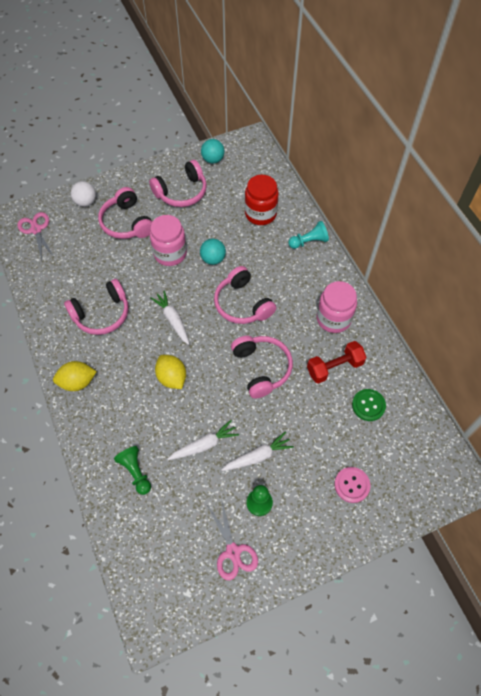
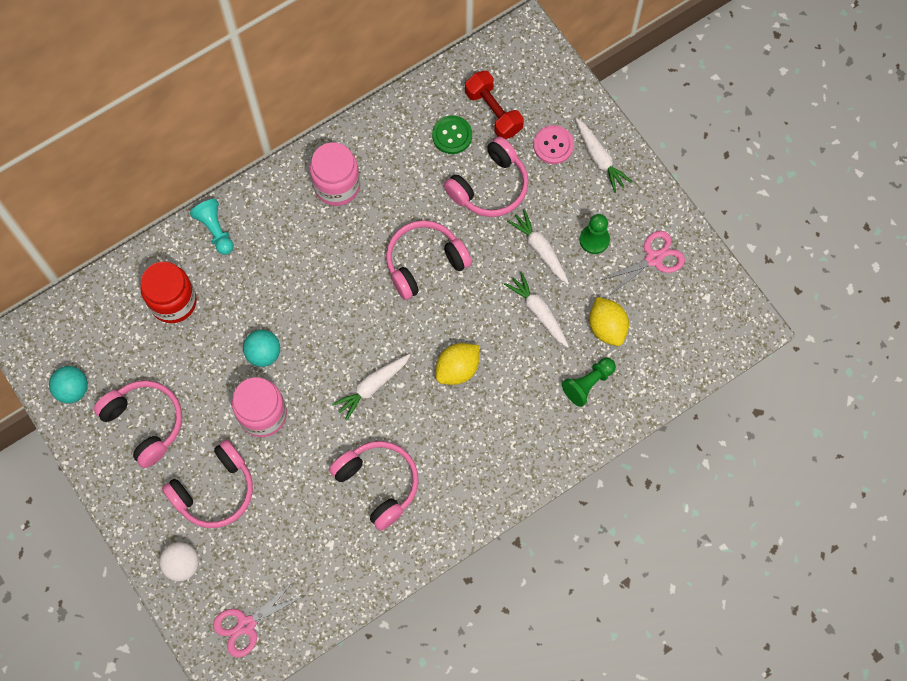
camera: 100 degrees left, 10 degrees up
yellow lemon [53,361,97,391] -> yellow lemon moved to [589,297,629,346]
pink headphones [214,266,276,324] -> pink headphones moved to [444,137,529,217]
red dumbbell [307,341,366,384] -> red dumbbell moved to [465,70,524,139]
none -> white carrot [575,118,632,193]

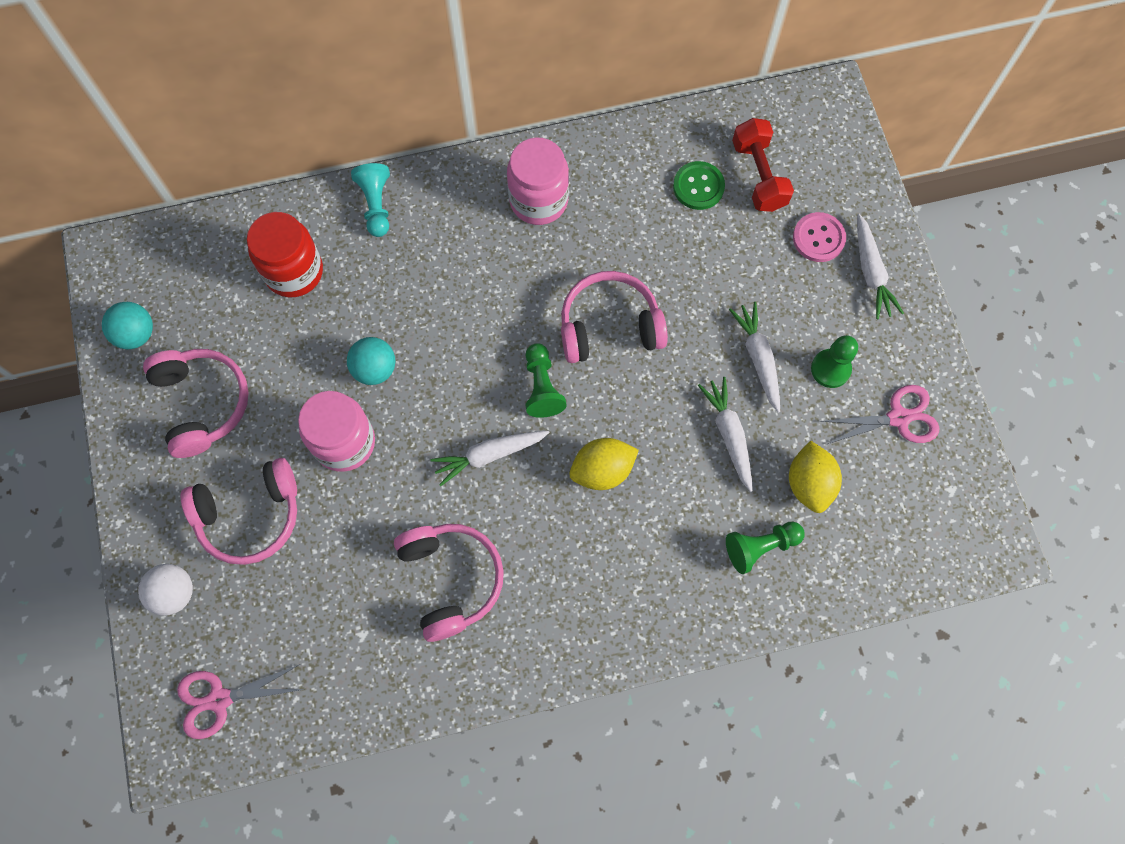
camera: 20 degrees right, 0 degrees up
pink headphones [444,137,529,217] -> none
none -> green pawn [525,343,567,418]

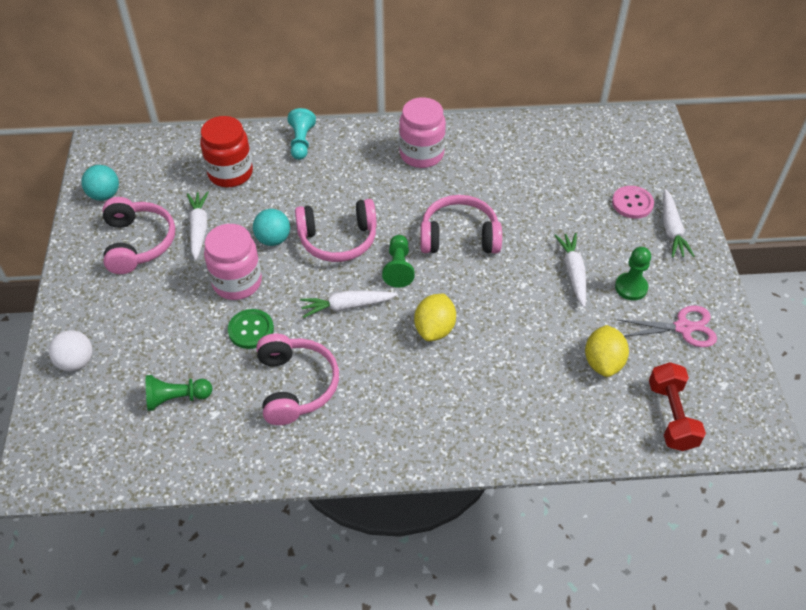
camera: 10 degrees right, 20 degrees down
pink scissors [177,664,305,739] -> none
pink headphones [181,458,297,565] -> pink headphones moved to [295,199,377,262]
yellow lemon [569,438,639,490] -> yellow lemon turned 60 degrees counterclockwise [414,294,456,341]
green button [673,161,725,210] -> green button moved to [228,309,274,349]
white carrot [698,377,753,492] -> white carrot moved to [187,191,209,260]
green pawn [726,522,804,574] -> green pawn moved to [146,375,212,411]
red dumbbell [732,118,794,212] -> red dumbbell moved to [649,362,706,451]

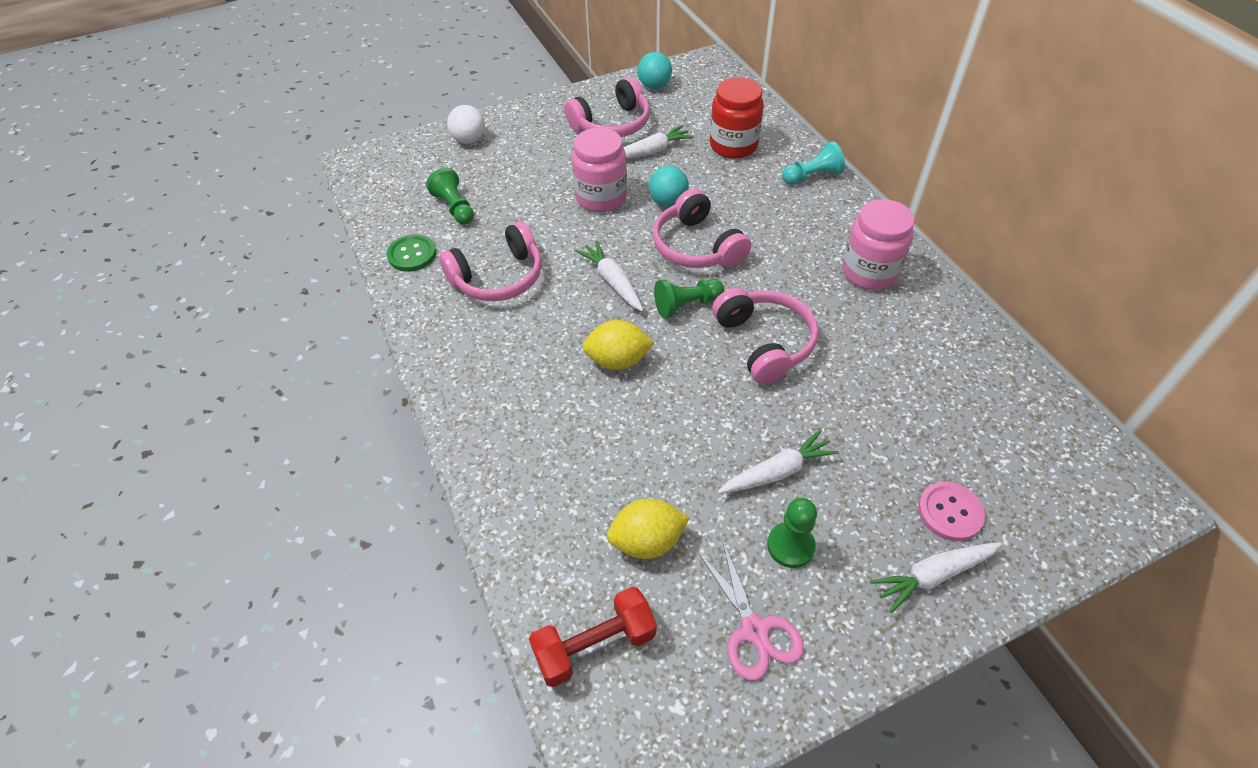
camera: 70 degrees right, 0 degrees up
green button [228,309,274,349] -> green button moved to [387,234,436,272]

